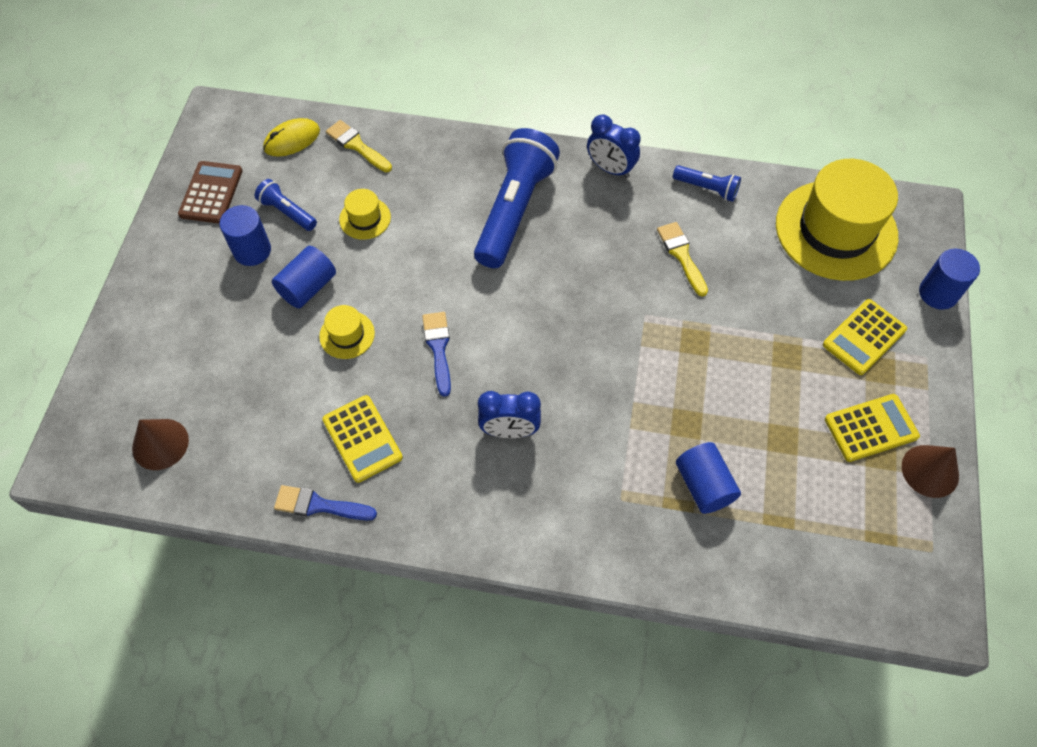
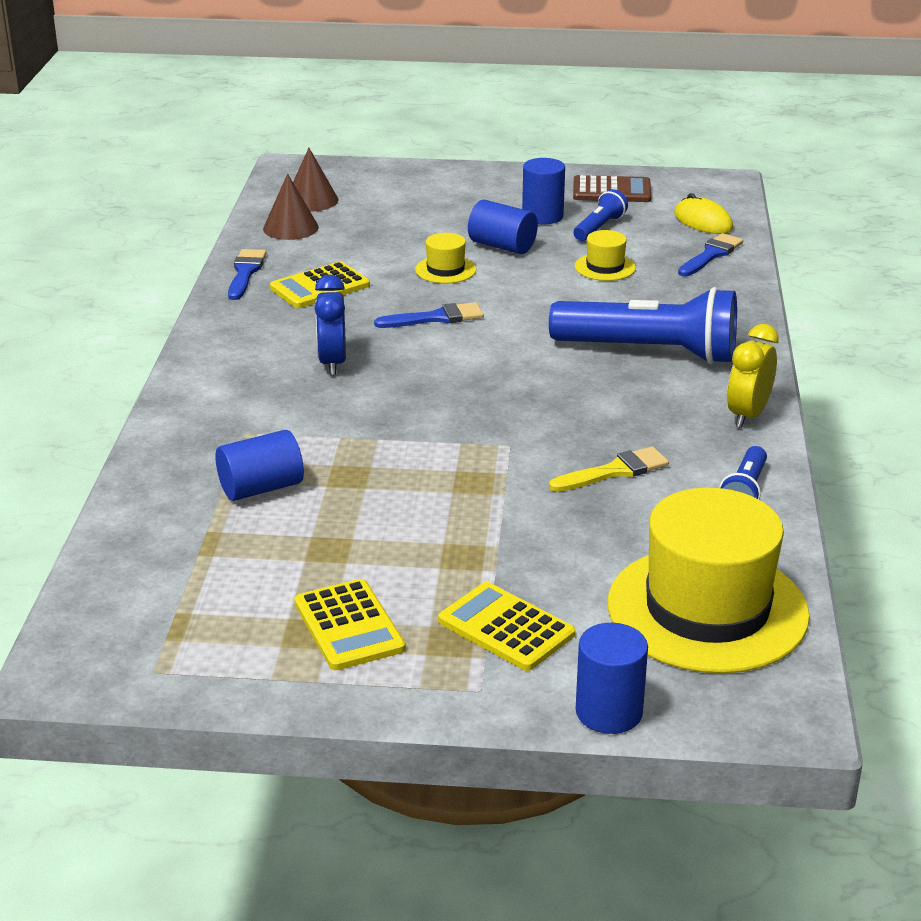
camera: 85 degrees right, 30 degrees down
yellow brush [326,120,392,172] -> blue brush [678,233,743,276]
blue clock [587,115,640,178] -> yellow clock [727,324,779,428]
brown cone [902,445,959,498] -> brown cone moved to [263,174,319,240]

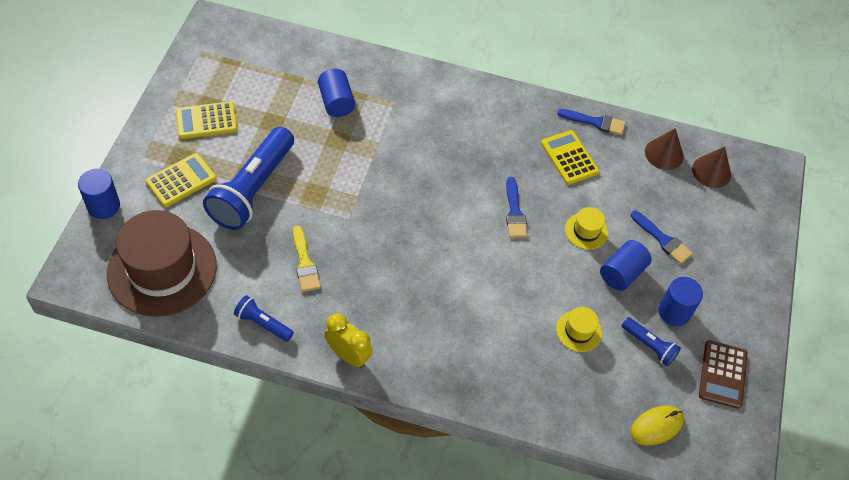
camera: 95 degrees right, 25 degrees up
blue clock [315,274,346,375] -> none
blue flashlight [549,287,737,364] -> blue flashlight moved to [203,127,294,230]
yellow hat [608,487,810,673] -> brown hat [107,210,217,317]
blue brush [678,233,743,276] -> blue brush moved to [631,211,693,264]

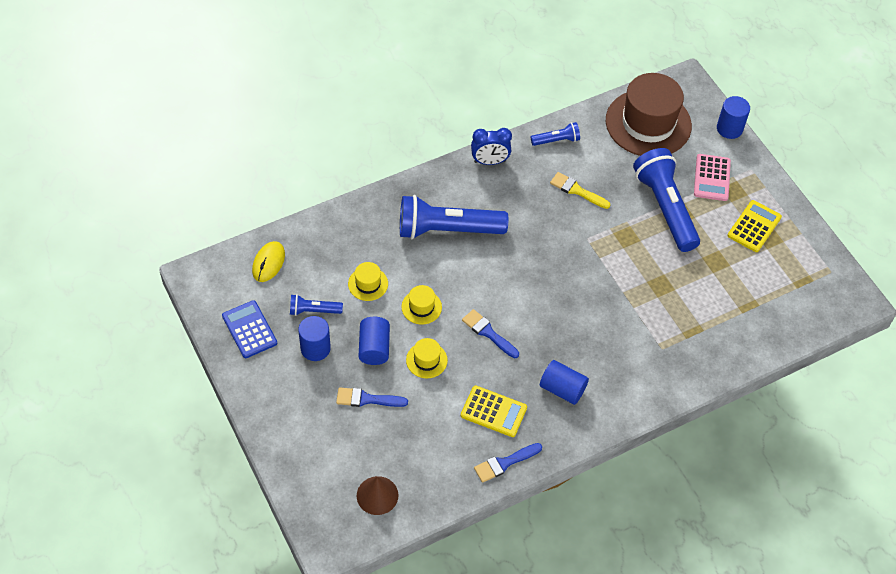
camera: 140 degrees right, 0 degrees up
yellow calculator [146,153,217,207] -> pink calculator [694,154,731,201]
blue cylinder [318,69,355,117] -> blue cylinder moved to [540,360,589,405]
yellow clock [325,313,372,368] -> blue clock [471,128,512,165]
brown cone [645,128,684,170] -> none
brown calculator [699,340,748,409] -> blue calculator [222,300,277,358]
none -> blue flashlight [400,195,508,239]
none -> yellow hat [401,285,442,325]

